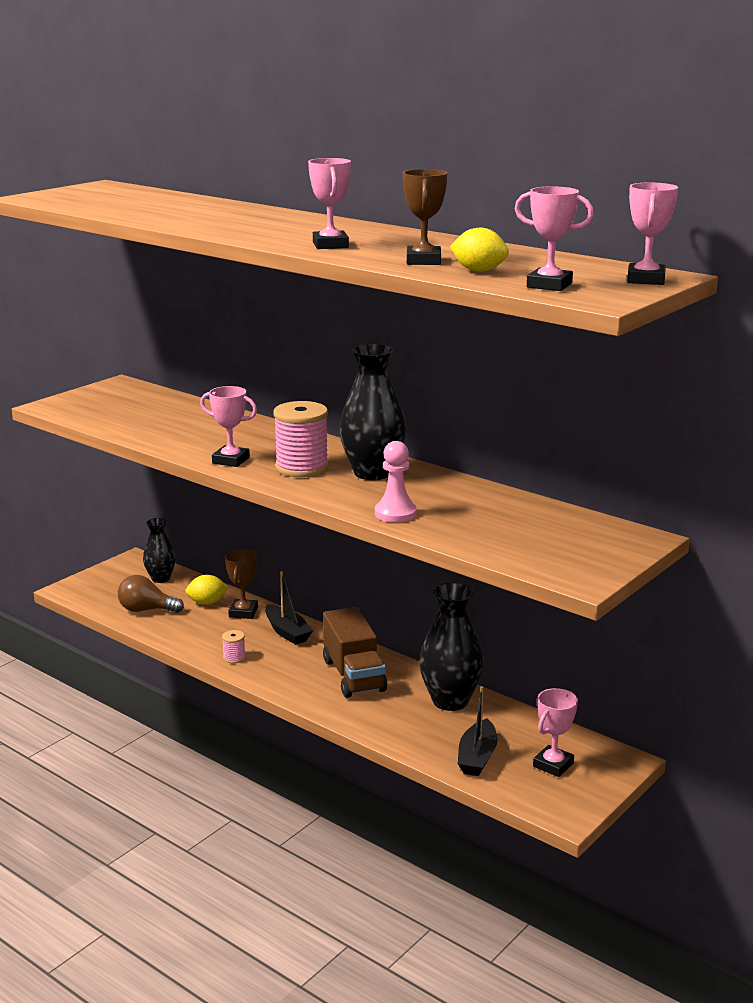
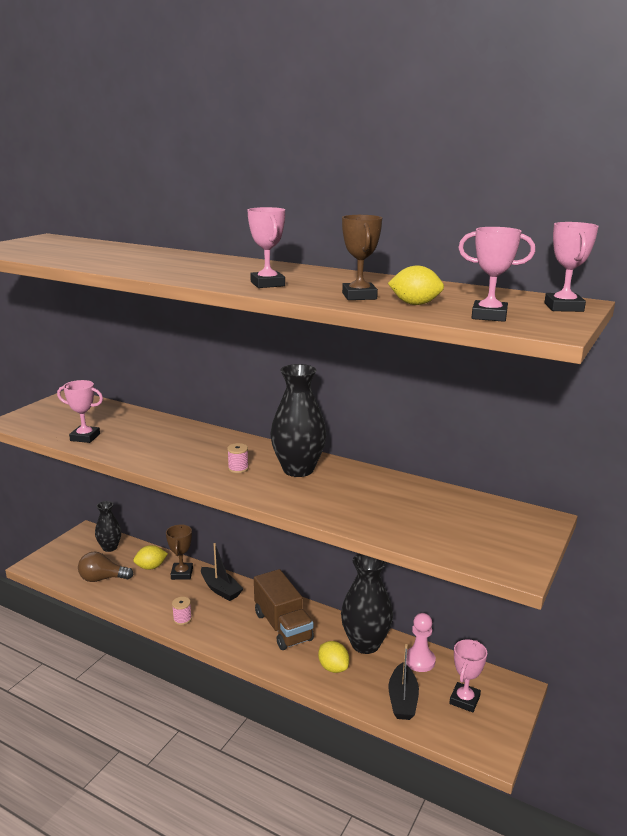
camera: 10 degrees left, 0 degrees up
pink trophy [200,386,257,467] -> pink trophy moved to [57,380,103,443]
pink spool [274,401,329,477] -> pink spool [227,443,249,473], size x0.46
pink pawn [375,441,417,522] -> pink pawn moved to [406,613,436,672]
none -> yellow lemon [318,641,349,673]

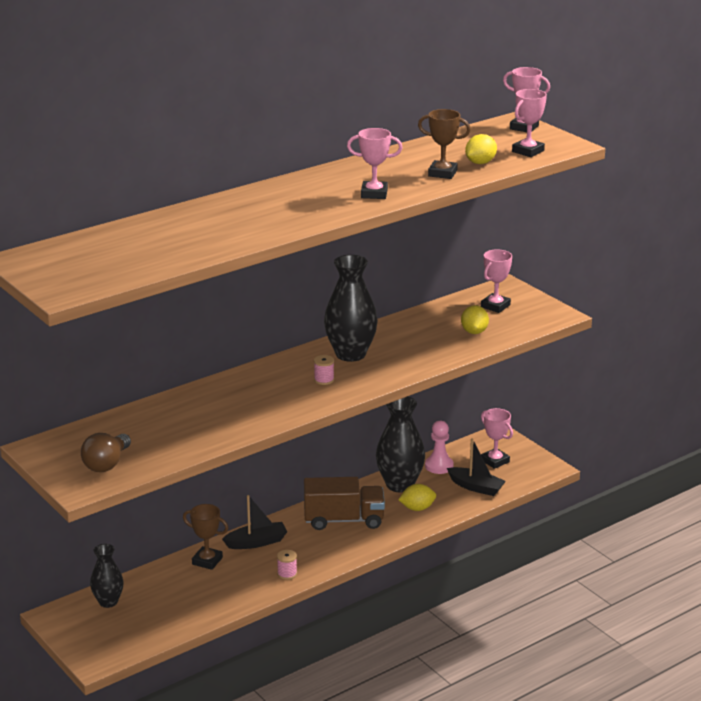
camera: 65 degrees left, 5 degrees up
pink trophy [57,380,103,443] -> pink trophy moved to [481,249,512,313]
brown light bulb [78,552,134,582] -> brown light bulb moved to [81,433,131,472]
yellow lemon [133,545,168,570] -> yellow lemon moved to [461,305,489,334]

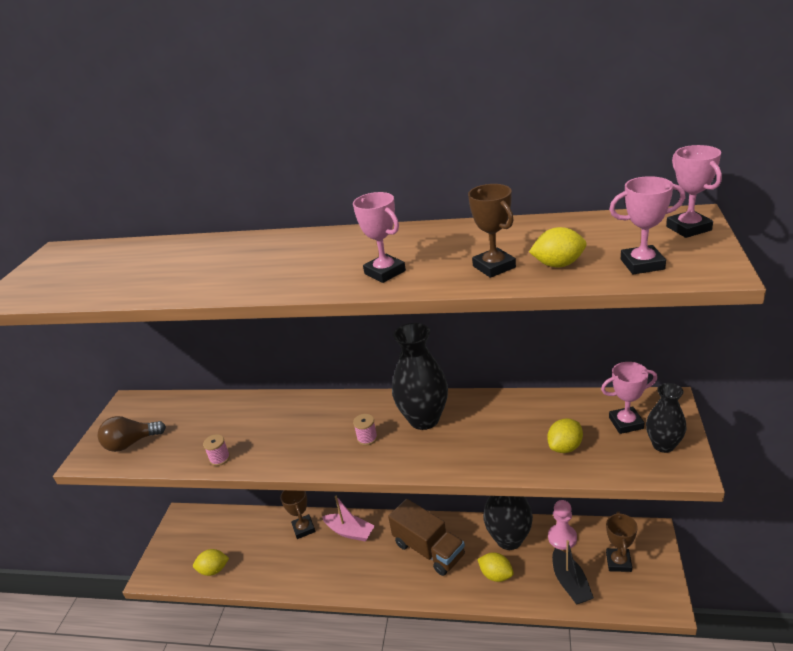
camera: 50 degrees right, 5 degrees up
black vase [90,544,124,608] -> black vase moved to [646,383,686,453]
black boat [222,495,287,549] -> pink boat [322,496,375,542]
pink spool [277,550,297,580] -> pink spool moved to [203,434,230,466]
pink trophy [481,408,513,469] -> brown trophy [606,511,638,572]
none -> yellow lemon [193,549,229,576]

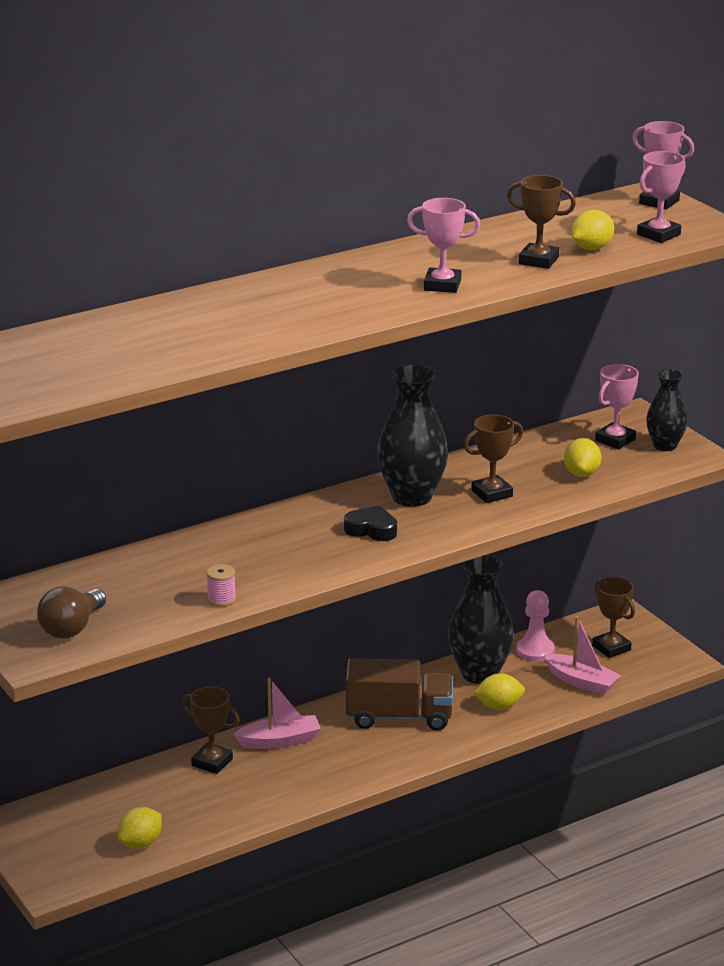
camera: 45 degrees left, 5 degrees down
pink spool [353,414,377,446] -> black heart [344,506,397,541]
black boat [552,540,594,605] -> pink boat [544,616,621,695]
none -> brown trophy [464,414,523,503]

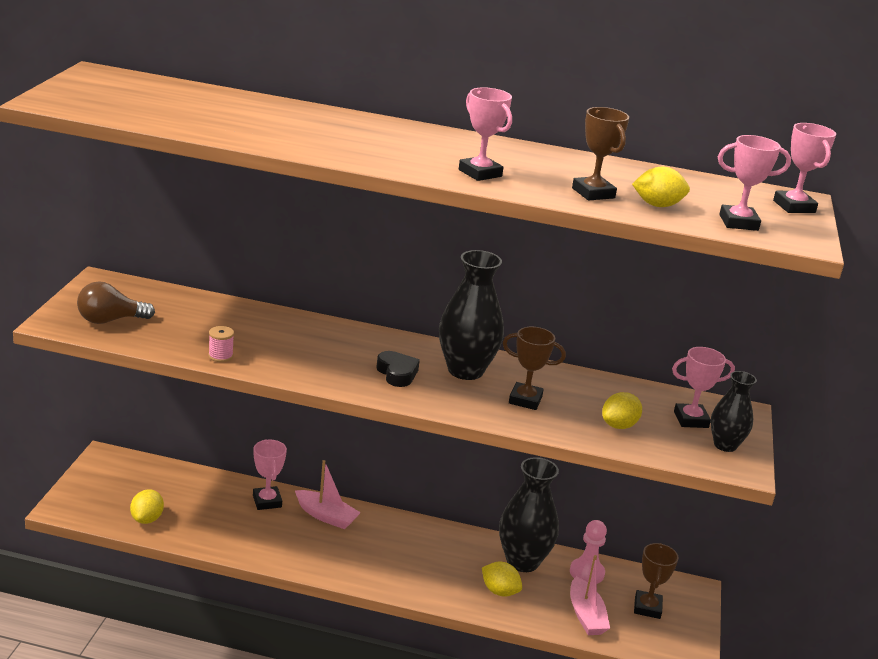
camera: 40 degrees right, 0 degrees up
yellow lemon [118,807,162,849] -> yellow lemon turned 75 degrees counterclockwise [130,489,164,524]
brown trophy [181,686,240,774] -> pink trophy [253,439,287,510]
brown truck [346,658,453,731] -> none

